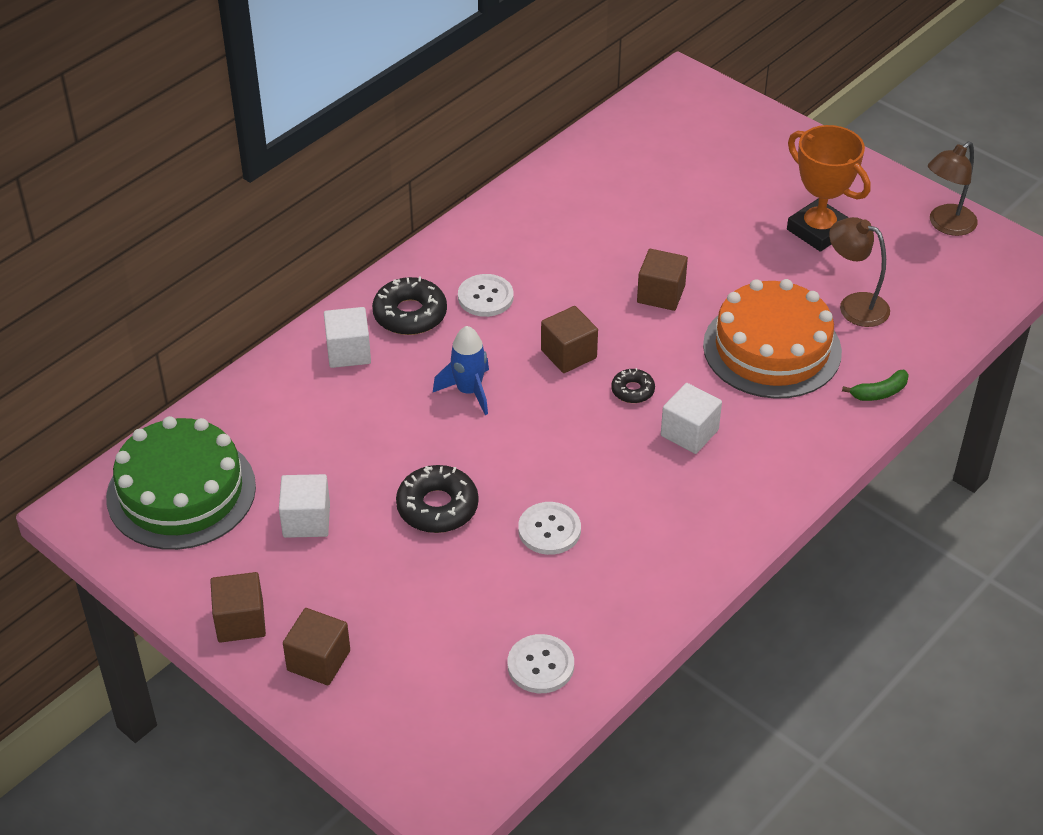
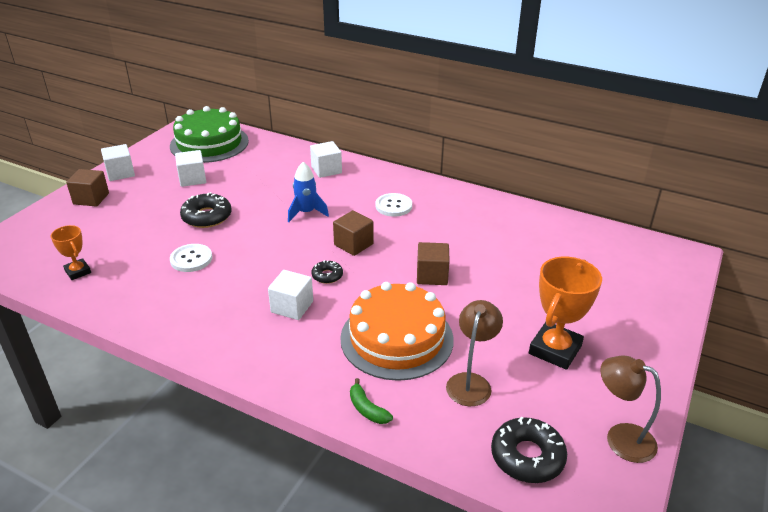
camera: 75 degrees right, 10 degrees down
brown cube [210,572,266,643] -> white cube [101,144,135,181]
black donut [372,276,447,335] -> black donut moved to [491,417,567,483]
white button [508,634,574,693] -> orange trophy [51,225,91,280]

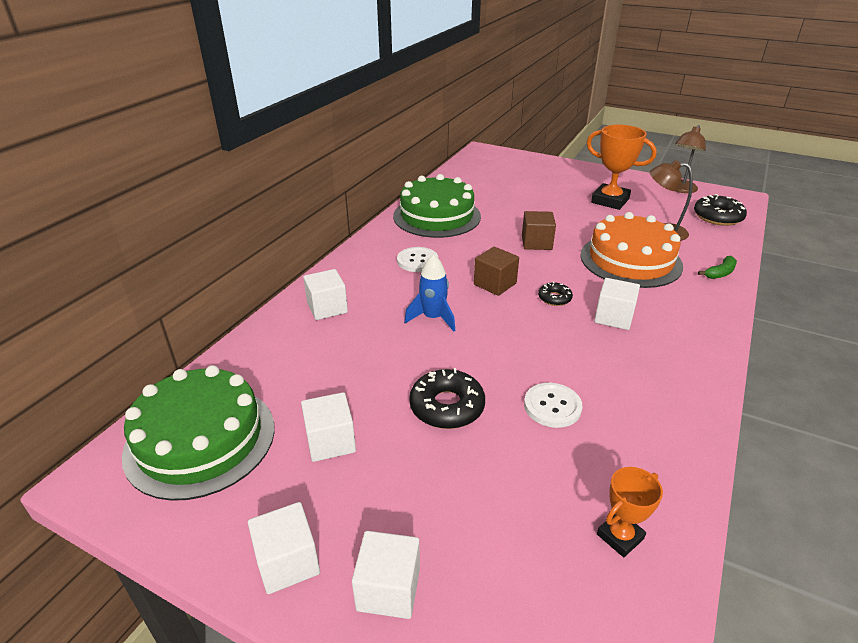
camera: 90 degrees left, 0 degrees up
brown cube [66,169,109,207] -> white cube [352,531,420,619]
none -> green cake [393,174,481,238]

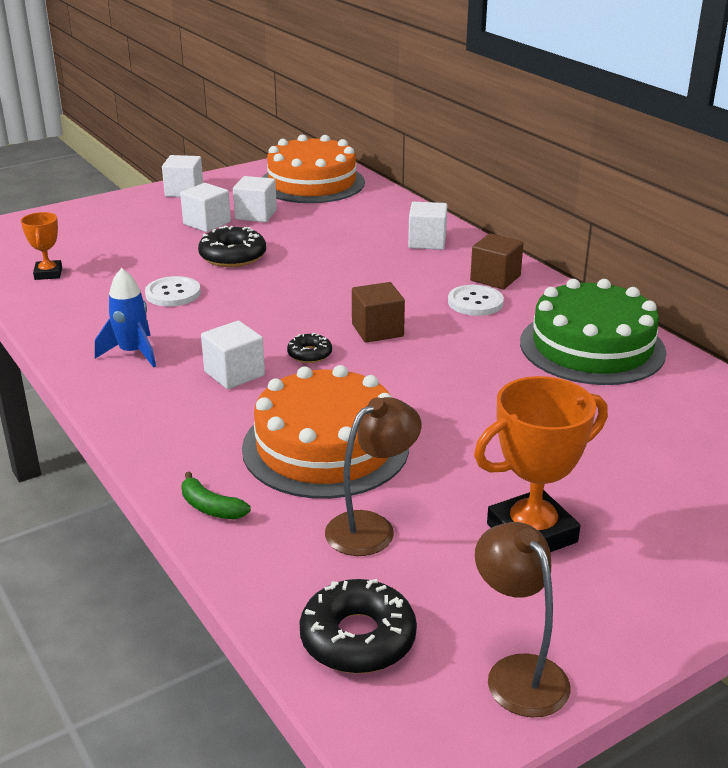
camera: 120 degrees right, 5 degrees down
green cake [122,365,275,501] -> orange cake [262,134,365,203]
white cube [352,531,420,619] -> white cube moved to [180,183,231,232]
blue rocket [404,254,455,332] -> blue rocket moved to [95,268,156,368]
brown cube [522,211,556,250] -> brown cube moved to [470,233,524,289]
green banana [698,256,737,279] -> green banana turned 45 degrees counterclockwise [181,472,251,520]

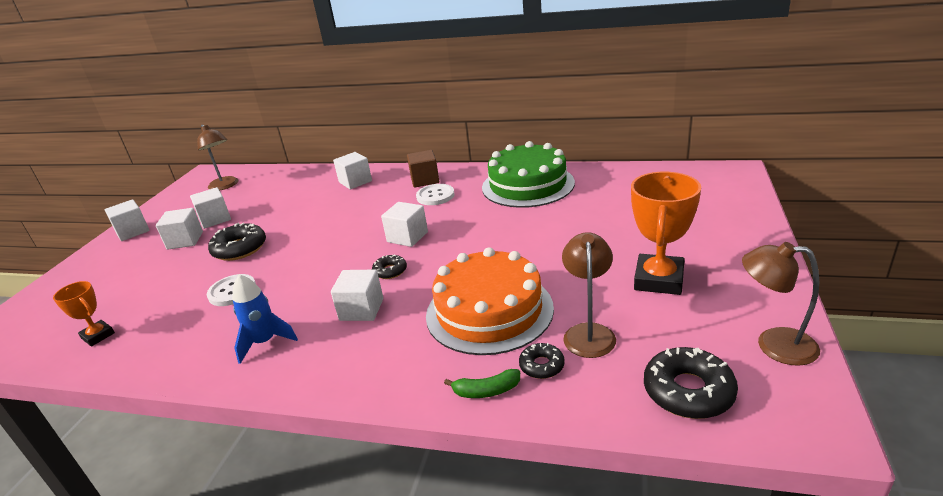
camera: 40 degrees left, 0 degrees up
orange cake [262,134,365,203] -> brown lamp [197,125,238,190]
brown cube [352,282,405,343] -> white cube [381,202,428,247]
none -> black donut [519,343,565,379]

